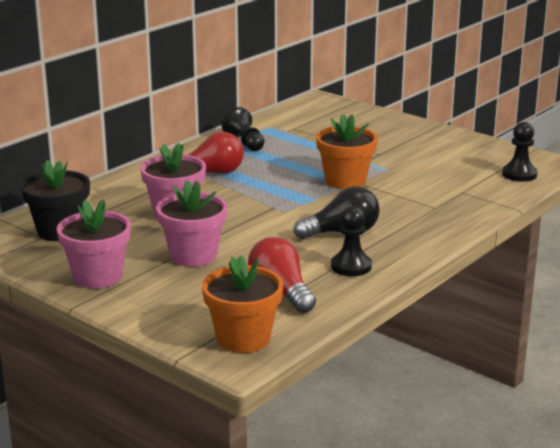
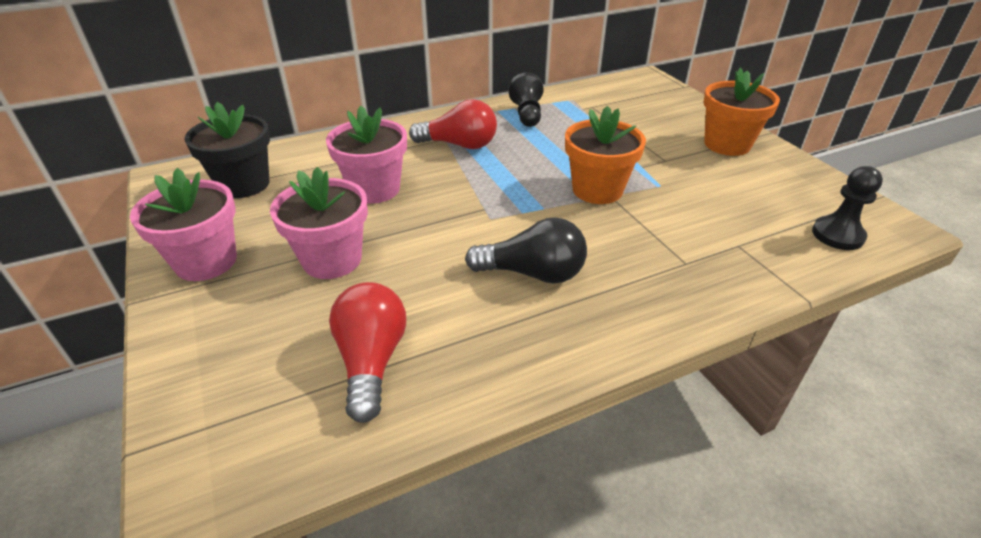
camera: 25 degrees right, 15 degrees up
orange flower pot [202,256,283,353] -> orange flower pot moved to [704,68,780,156]
black pawn [331,206,372,276] -> none

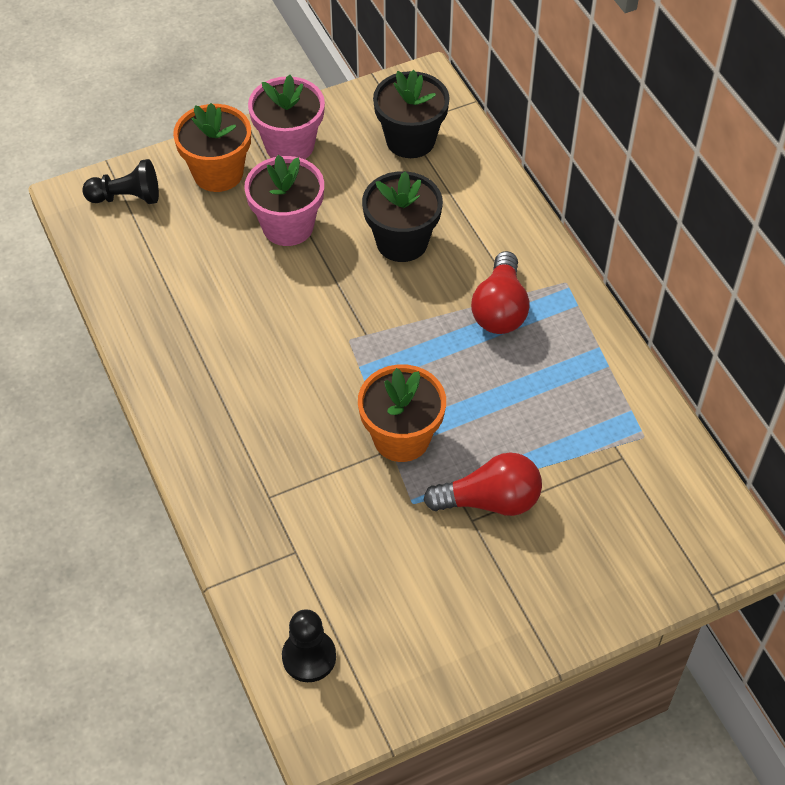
camera: 90 degrees right, 15 degrees up
pink flower pot [326,105,407,204] -> black flower pot [362,171,443,262]
red light bulb [329,282,406,423] -> red light bulb moved to [424,452,542,516]
black light bulb [465,217,587,284] -> none
black pawn [508,72,544,127] -> black pawn moved to [82,159,159,204]
orange flower pot [704,68,780,156] -> orange flower pot moved to [173,103,251,192]

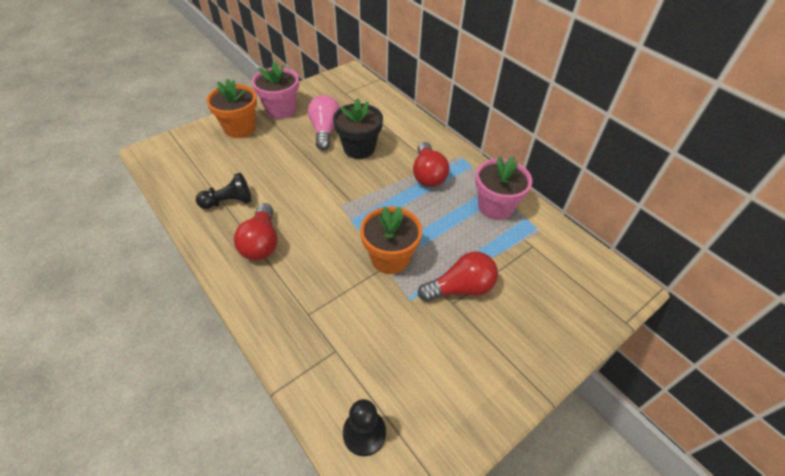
camera: 15 degrees left, 5 degrees down
black pawn [82,159,159,204] -> black pawn moved to [196,173,251,209]
pink flower pot [244,155,324,246] -> pink flower pot moved to [475,156,532,220]
black flower pot [373,70,450,158] -> none
none -> red light bulb [234,203,278,261]
none -> pink light bulb [308,95,340,150]

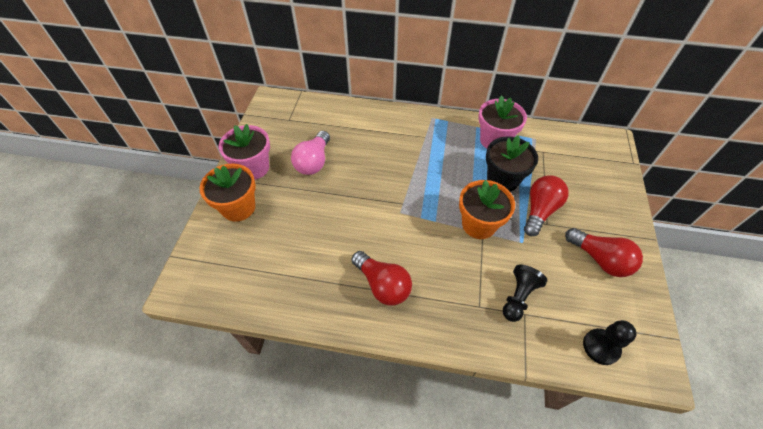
camera: 40 degrees left, 5 degrees up
black pawn [196,173,251,209] -> black pawn moved to [503,264,547,322]
pink light bulb [308,95,340,150] -> pink light bulb turned 120 degrees counterclockwise [291,131,330,175]
black flower pot [333,98,383,159] -> black flower pot moved to [486,136,538,192]
red light bulb [413,142,449,187] -> red light bulb moved to [565,228,643,277]

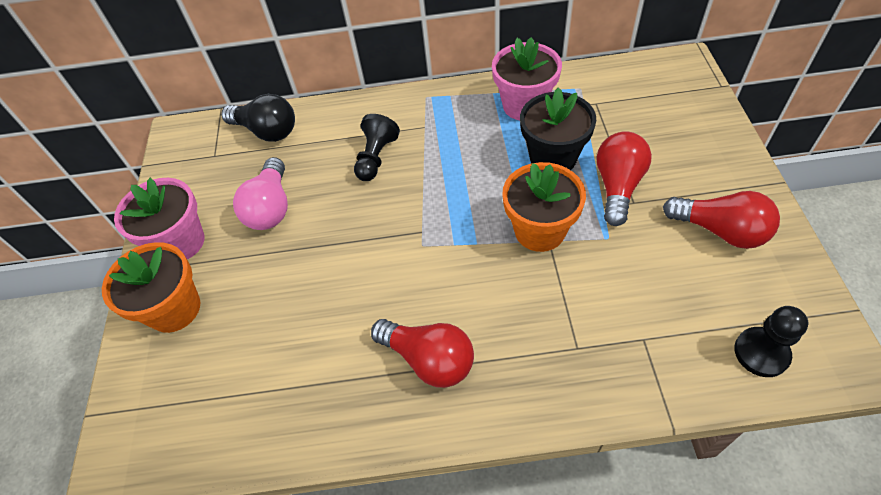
camera: 10 degrees left, 0 degrees up
black pawn [503,264,547,322] -> black pawn moved to [354,114,400,181]
none -> black light bulb [221,94,295,142]

